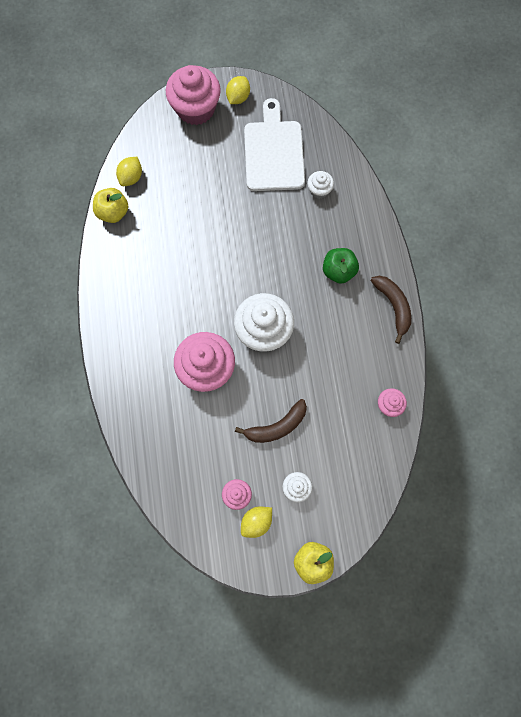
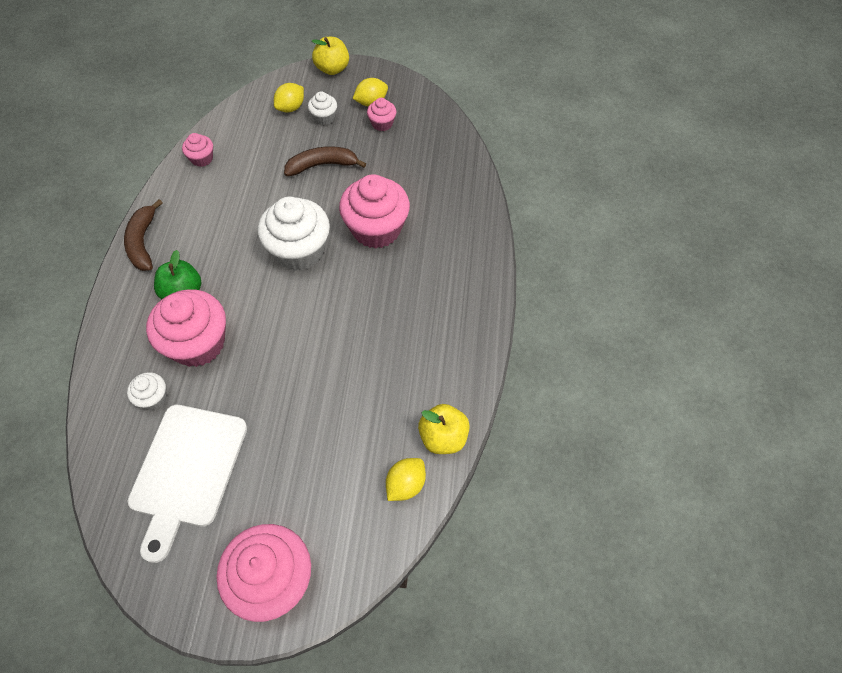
camera: 165 degrees left, 15 degrees down
yellow lemon [226,76,250,104] -> yellow lemon moved to [274,83,304,113]
none -> pink cupcake [146,289,226,367]

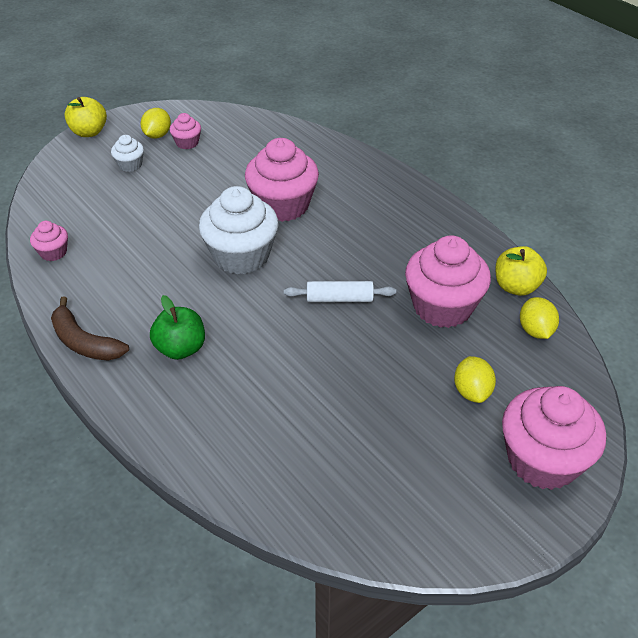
camera: 45 degrees left, 15 degrees down
white cupcake [127,372,167,410] -> none
white cutting board [128,405,247,563] -> none
pink cupcake [146,289,226,367] -> pink cupcake moved to [405,235,491,328]
yellow lemon [274,83,304,113] -> yellow lemon moved to [454,356,496,403]
brown banana [284,146,366,176] -> none
none -> white rolling pin [284,281,396,302]

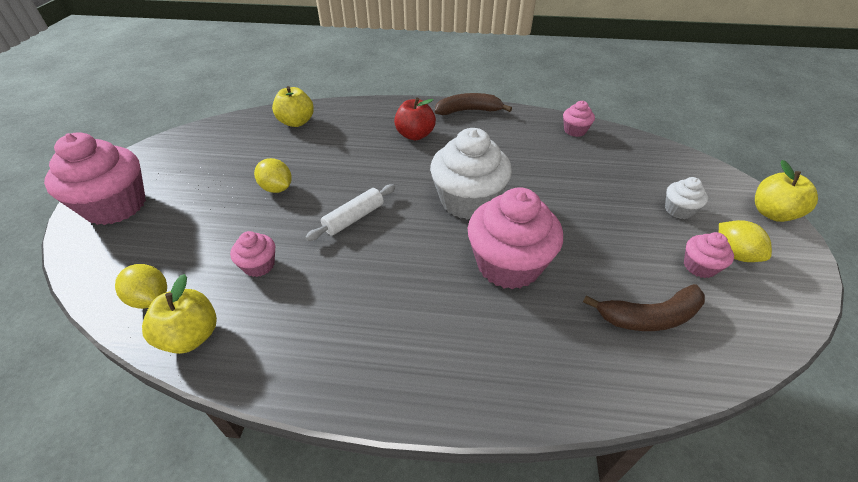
camera: 135 degrees right, 0 degrees up
green apple [150,295,205,360] -> red apple [394,98,436,140]
pink cupcake [405,235,491,328] -> pink cupcake [230,231,275,277], size x0.48
yellow lemon [454,356,496,403] -> yellow lemon moved to [254,158,292,193]
none -> yellow apple [272,86,314,127]
none -> brown banana [583,284,705,331]

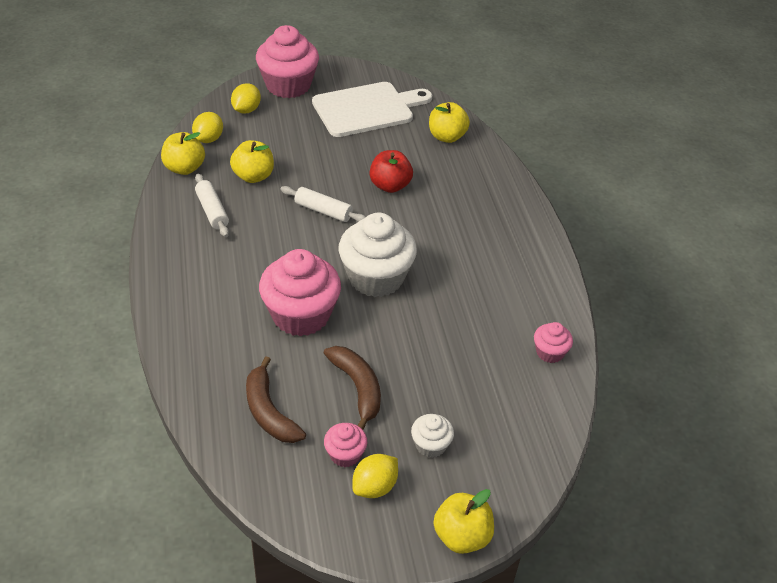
camera: 70 degrees right, 0 degrees up
pink cupcake [230,231,275,277] -> yellow apple [230,140,274,183]
yellow lemon [254,158,292,193] -> yellow lemon moved to [231,83,261,114]
red apple [394,98,436,140] -> red apple moved to [370,150,413,193]
brown banana [435,93,512,115] -> brown banana moved to [324,346,381,430]
none -> white rolling pin [195,173,229,237]
none -> white cutting board [312,82,432,137]

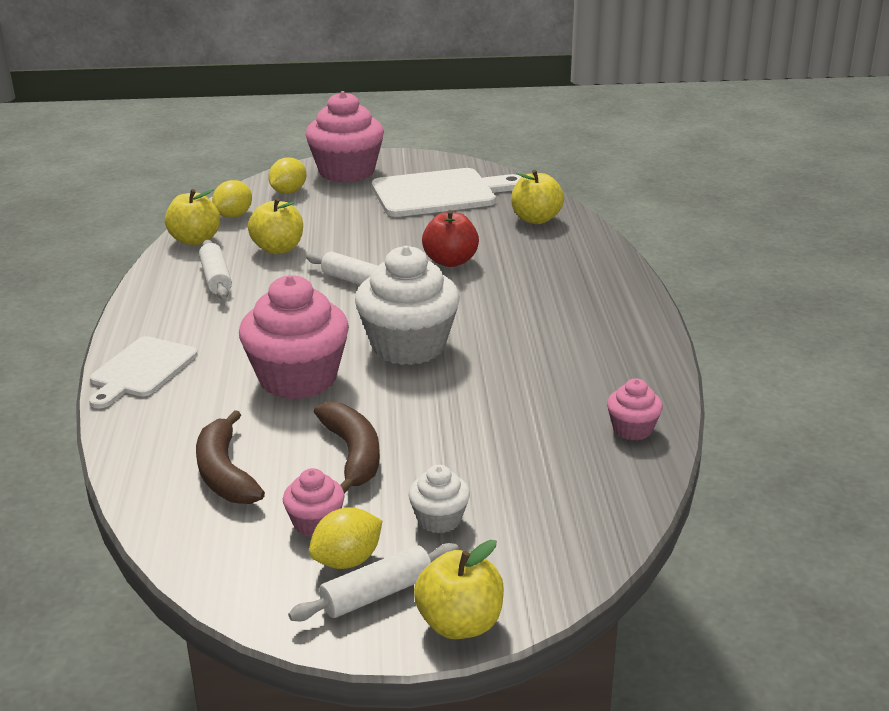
camera: 10 degrees right, 15 degrees down
none -> white cutting board [89,336,198,409]
none -> white rolling pin [288,543,459,621]

